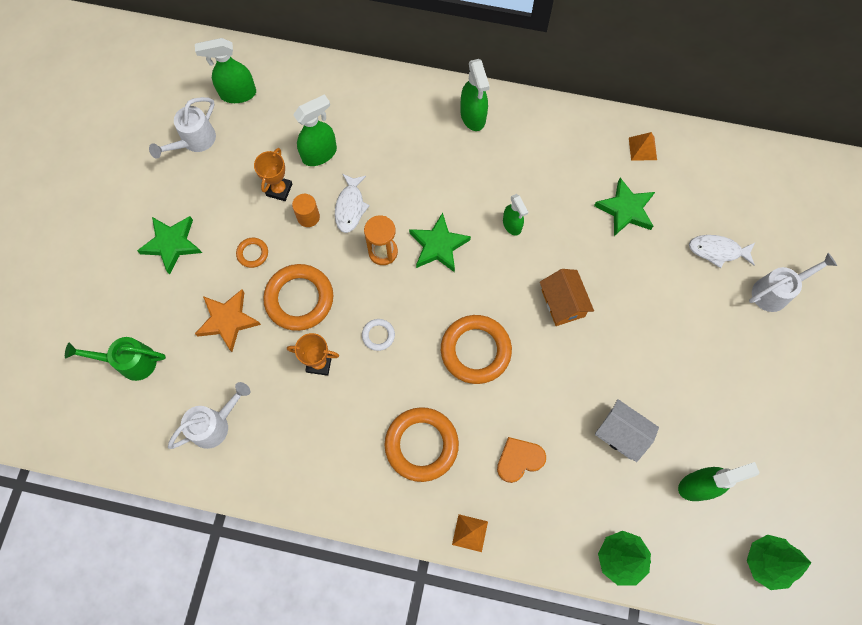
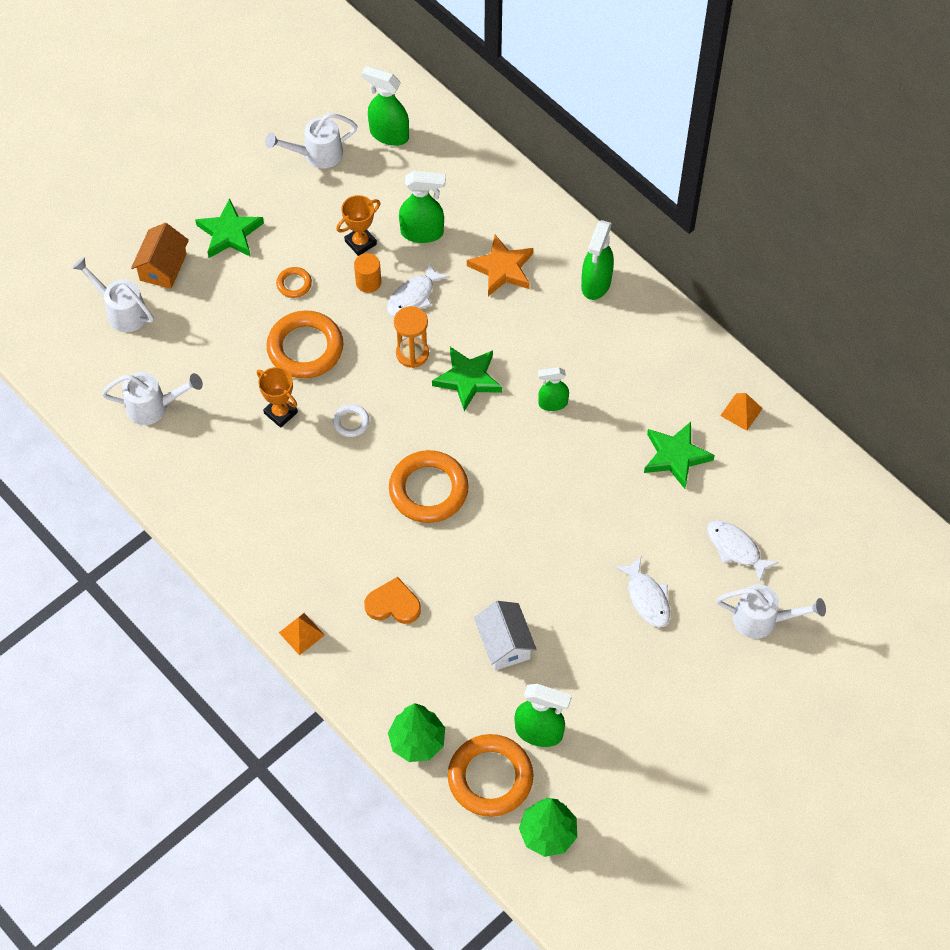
camera: 35 degrees right, 10 degrees down
green watering can [65,337,166,381] -> white watering can [72,257,154,332]
orange star [195,289,261,352] -> orange star moved to [467,235,533,296]
orange ring [385,407,459,482] -> orange ring moved to [448,734,534,817]
green spray bottle [503,194,528,236] -> green spray bottle turned 75 degrees clockwise [538,367,569,411]
orange house [540,269,594,326] -> orange house moved to [131,223,189,289]
none -> white fish [615,556,670,627]

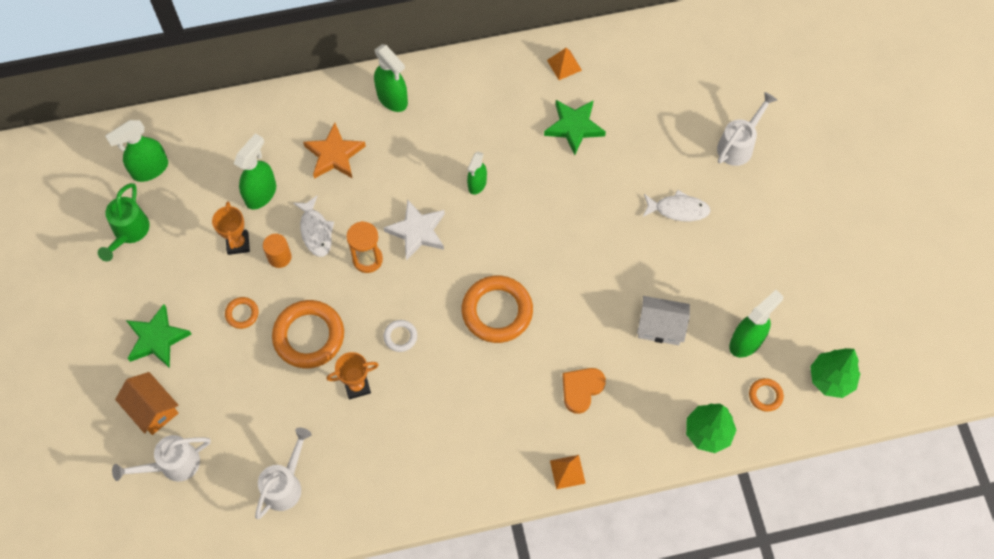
camera: 60 degrees left, 5 degrees up
white watering can [265,113,358,168] -> green watering can [98,183,150,262]
green star [432,347,502,411] -> white star [384,199,445,261]
orange ring [448,734,534,817] -> orange ring [749,378,784,412], size x0.47
white fish [707,520,779,582] -> none

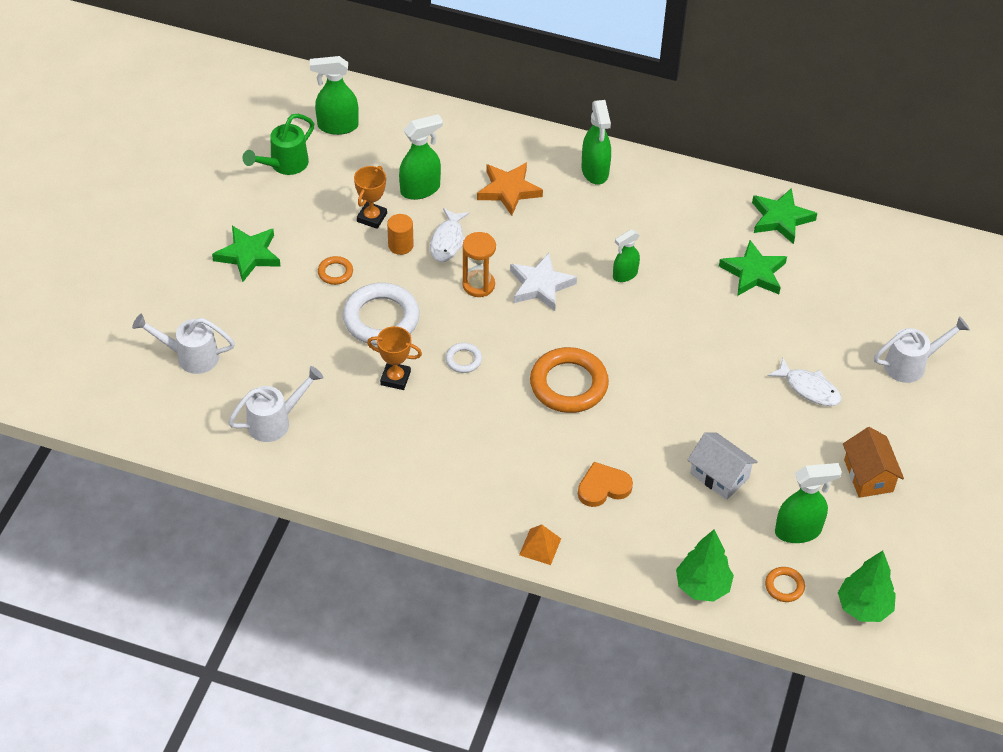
camera: 30 degrees right, 15 degrees down
orange house [115,372,179,435] -> orange house moved to [843,427,904,498]
orange ring [272,300,344,368] -> white ring [343,283,420,345]
orange pyramid [547,48,582,80] -> green star [752,188,818,244]

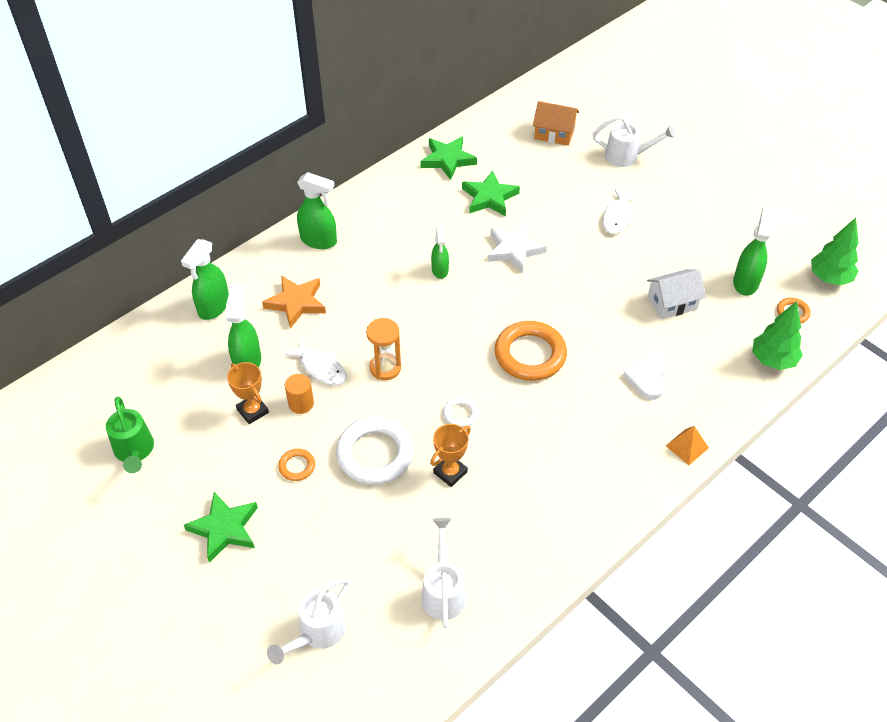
camera: 60 degrees left, 0 degrees up
green spray bottle [310,56,359,135] -> green spray bottle moved to [181,239,229,320]
white star [510,253,577,311] -> white star moved to [487,223,547,273]
orange heart [578,462,633,507] -> white heart [623,355,666,400]
white fish [768,358,842,406] -> white fish turned 135 degrees clockwise [602,189,638,234]
orange house [843,427,904,498] -> orange house moved to [533,101,579,146]
white watering can [874,316,970,383] -> white watering can turned 90 degrees clockwise [592,115,676,167]

